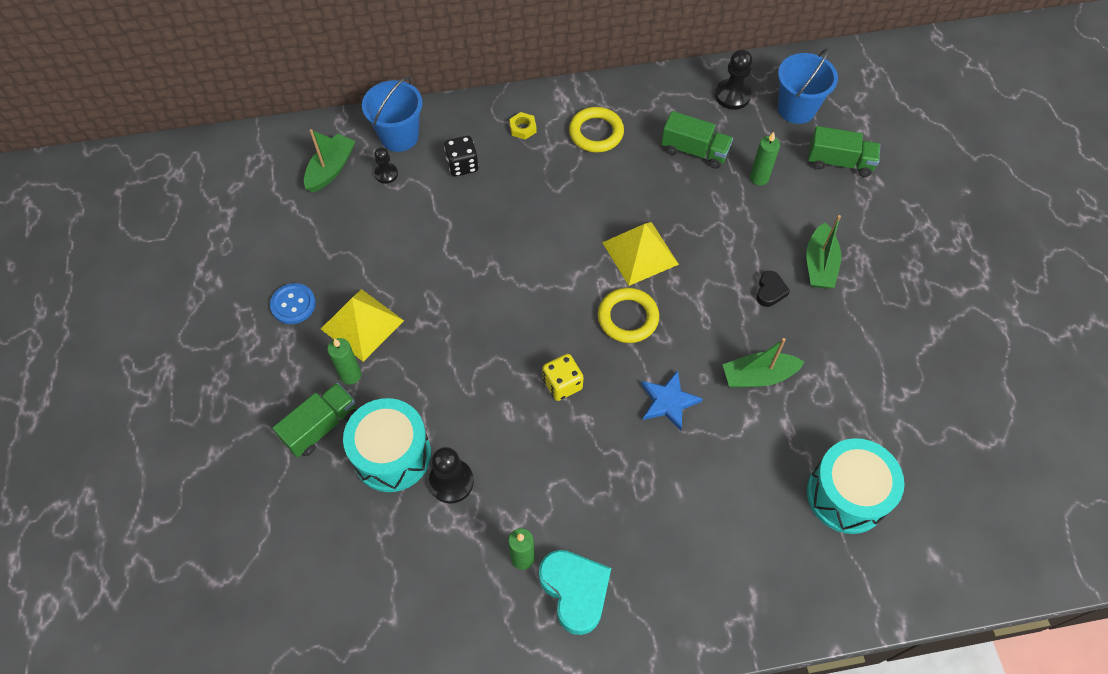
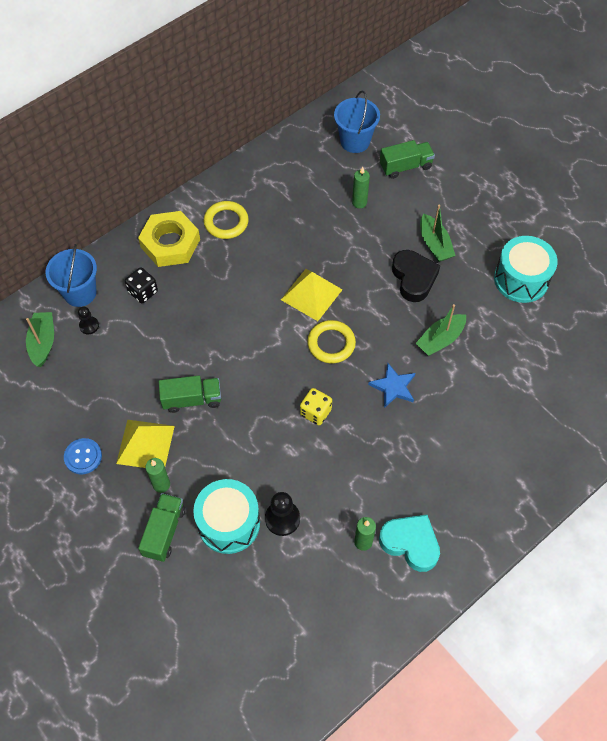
camera: 30 degrees left, 0 degrees up
yellow nut [509,112,537,140] -> yellow nut [138,211,200,267], size x2.50
green truck [661,111,733,169] -> green truck moved to [159,375,221,413]
black pawn [715,49,752,110] -> none
black heart [756,271,790,307] -> black heart [392,250,440,302], size x1.90
turquoise drum [807,438,904,534] -> turquoise drum moved to [494,236,558,303]

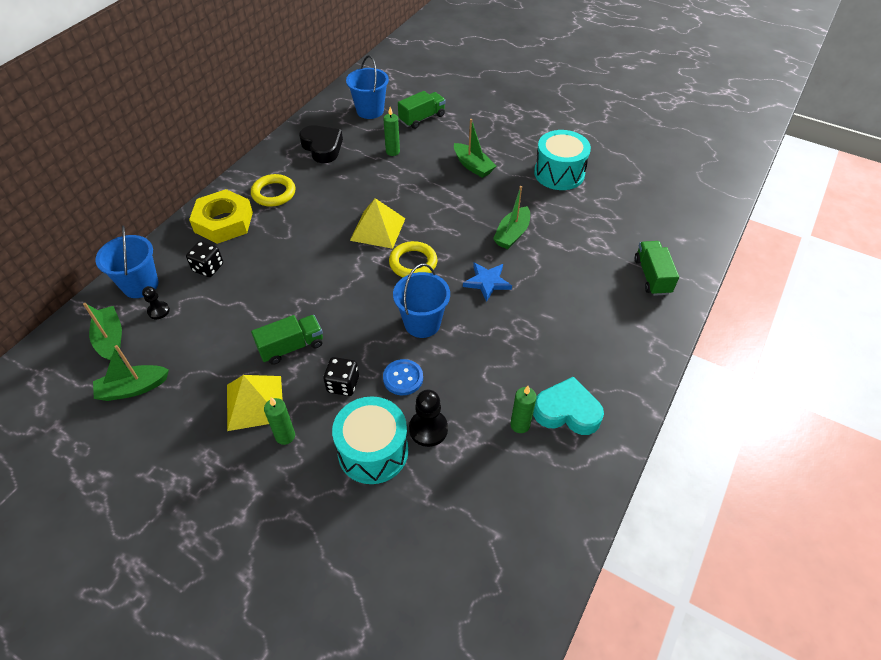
camera: 20 degrees left, 10 degrees down
blue button [64,438,102,474] -> blue button moved to [383,359,423,395]
green truck [138,493,185,562] -> green truck moved to [635,241,679,296]
yellow dice [300,388,332,425] -> blue bucket [393,264,450,338]
black heart [392,250,440,302] -> black heart moved to [299,125,343,163]
none -> green boat [93,345,169,401]
none -> black dice [323,357,359,396]

